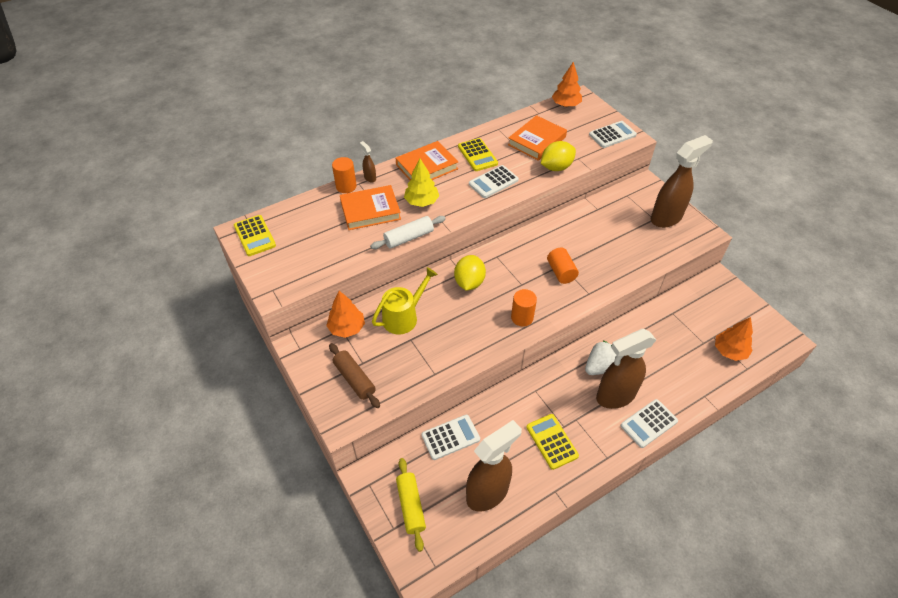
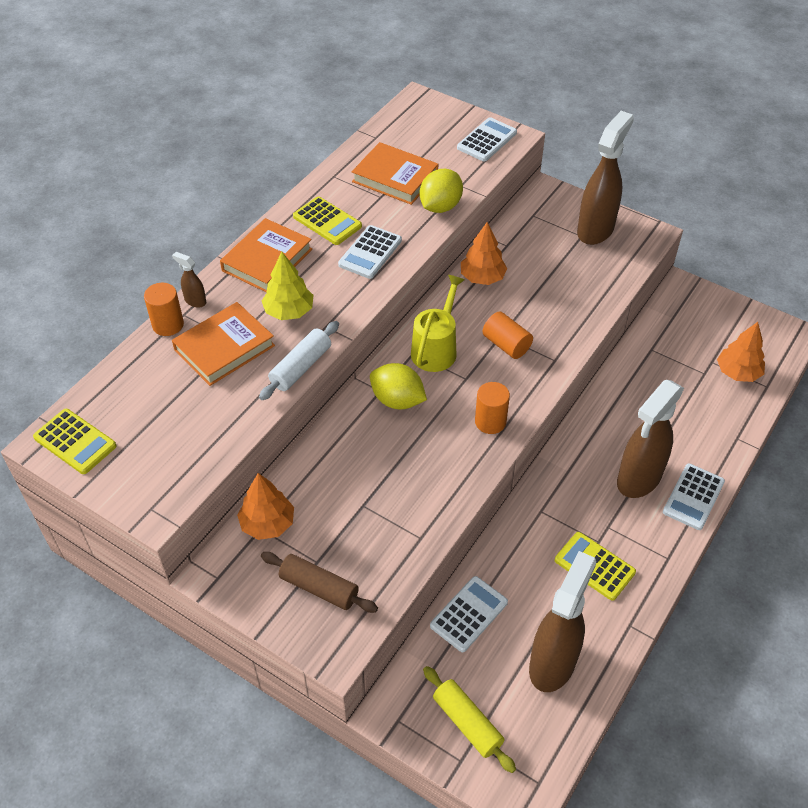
camera: 25 degrees left, 0 degrees up
yellow watering can [372,267,438,335] -> yellow watering can moved to [411,275,465,372]
yellow lemon [454,255,486,291] -> yellow lemon turned 45 degrees counterclockwise [370,363,427,409]
orange book [508,115,567,161] -> orange book turned 75 degrees counterclockwise [352,142,438,205]
orange tree [552,62,582,107] -> orange tree moved to [461,222,507,285]
white strawberry [585,341,616,375] -> none

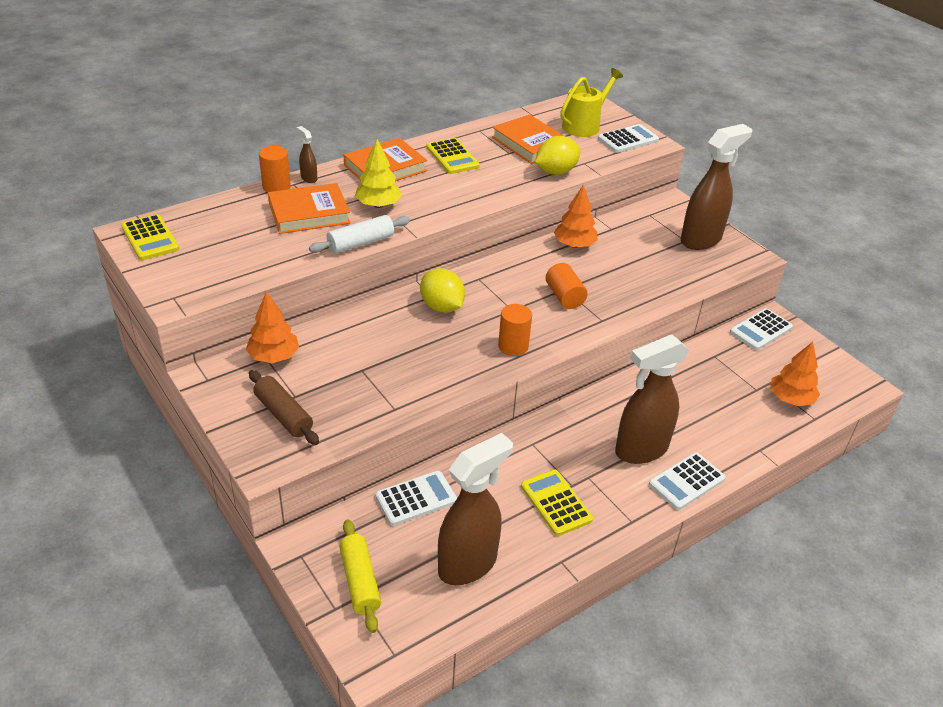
camera: 20 degrees right, 10 degrees down
white calculator [338,225,402,279] -> white calculator moved to [730,308,793,350]
yellow watering can [411,275,465,372] -> yellow watering can moved to [560,68,623,137]

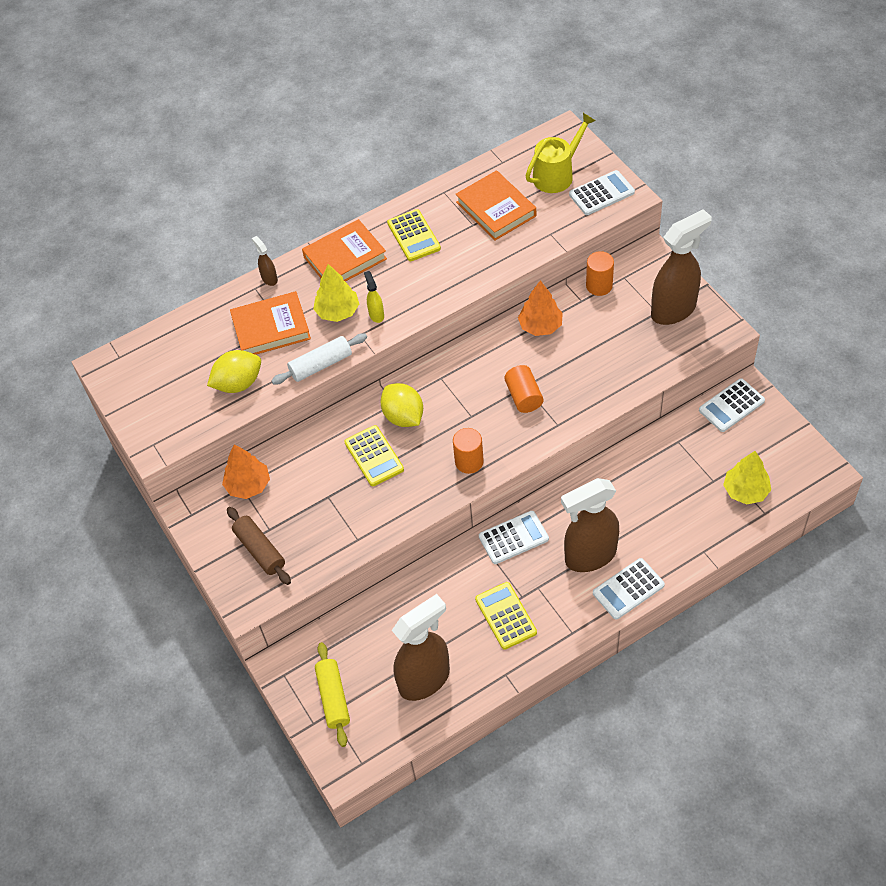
camera: 10 degrees right, 15 degrees up
yellow calculator [121,214,179,260] -> yellow calculator moved to [344,425,404,486]
orange cylinder [259,146,291,193] -> orange cylinder moved to [586,251,614,296]
white calculator [375,471,457,526] -> white calculator moved to [479,511,549,564]
yellow lemon [535,136,580,175] -> yellow lemon moved to [207,350,261,393]
orange tree [771,342,820,406] -> yellow tree [723,451,771,505]
none -> yellow spray bottle [364,271,384,323]

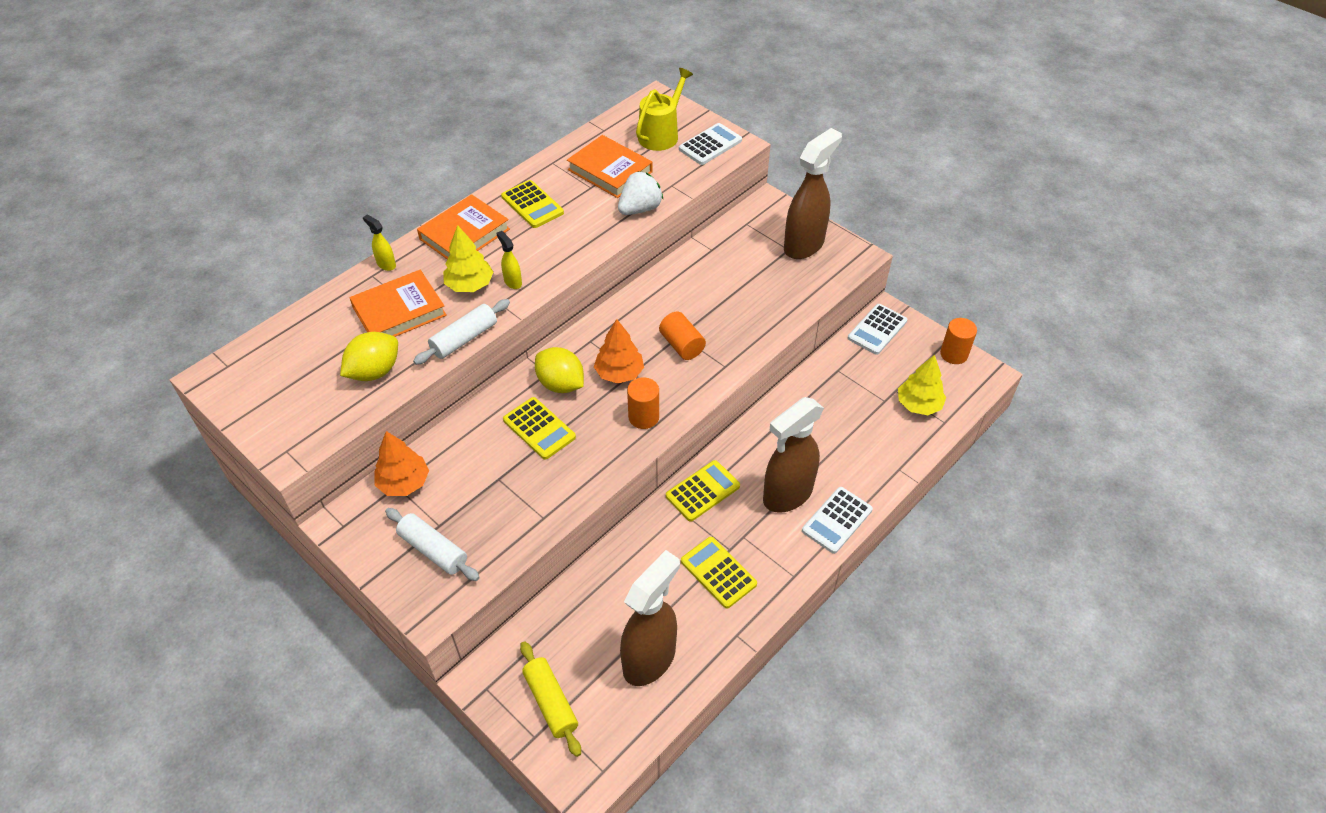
camera: 20 degrees left, 5 degrees down
brown rolling pin [227,507,291,585] -> white rolling pin [385,508,480,581]
brown spray bottle [252,236,278,286] -> yellow spray bottle [363,215,396,271]
white calculator [479,511,549,564] -> yellow calculator [666,460,740,522]
orange tree [518,280,563,336] -> orange tree moved to [594,319,644,384]
orange cylinder [586,251,614,296] -> orange cylinder moved to [940,318,977,364]
none -> white strawberry [618,171,663,215]

